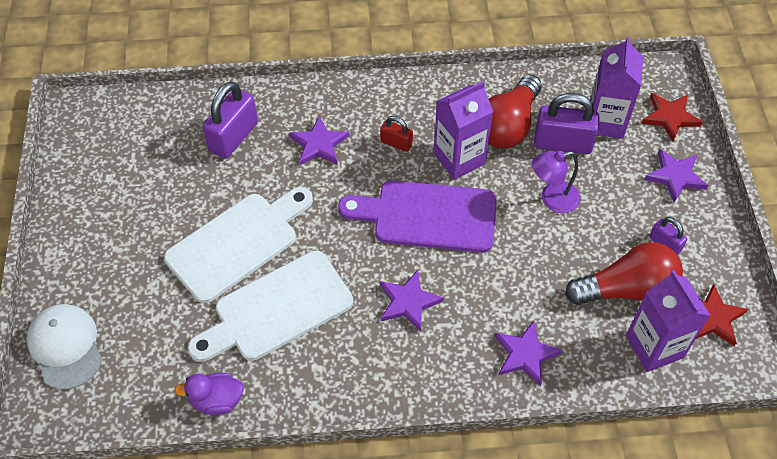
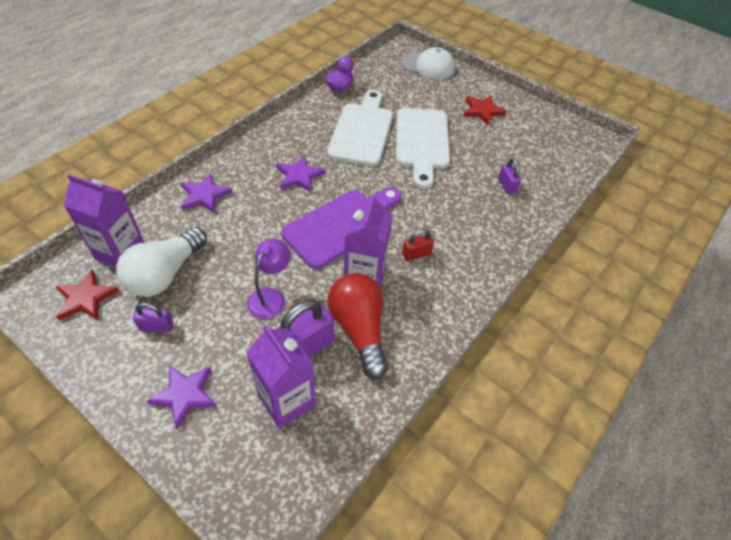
camera: 130 degrees right, 5 degrees down
purple padlock [202,81,258,159] -> purple padlock [498,158,521,194], size x0.54
purple star [289,115,349,165] -> none
red light bulb [565,242,683,305] -> white light bulb [116,227,207,297]
red star [641,93,703,141] -> red star moved to [463,95,506,125]

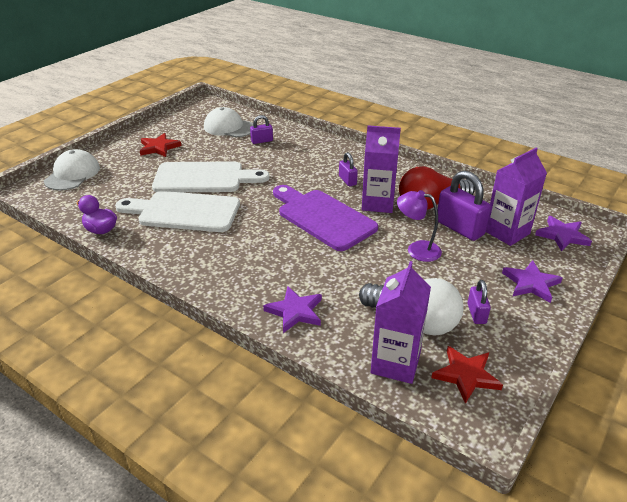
camera: 90 degrees left, 15 degrees down
purple star [276,155,325,193] -> purple star moved to [535,216,592,252]
red padlock [402,229,434,261] -> purple padlock [339,152,358,186]
none -> white cap [204,107,253,137]

